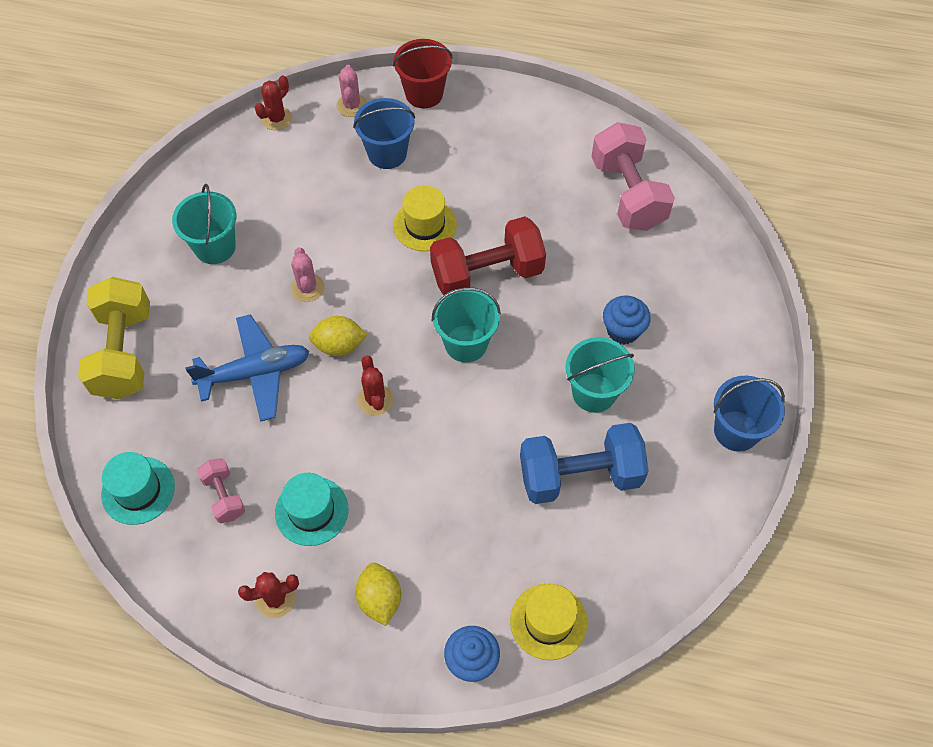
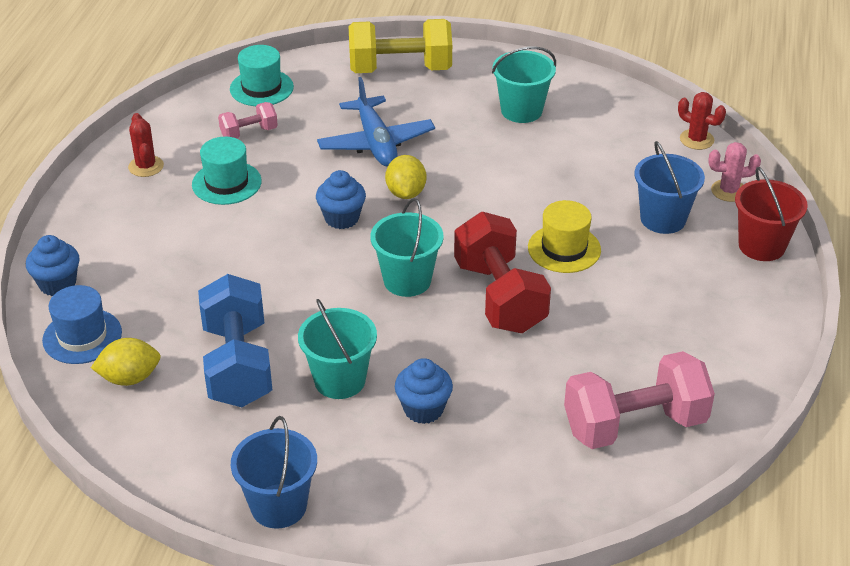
camera: 90 degrees right, 20 degrees down
pink cactus [291,247,325,302] -> none
yellow lemon [355,563,401,626] -> yellow lemon moved to [91,338,161,386]
red cactus [358,356,393,416] -> blue cupcake [316,170,366,229]
yellow hat [510,584,587,660] -> blue hat [42,285,122,364]

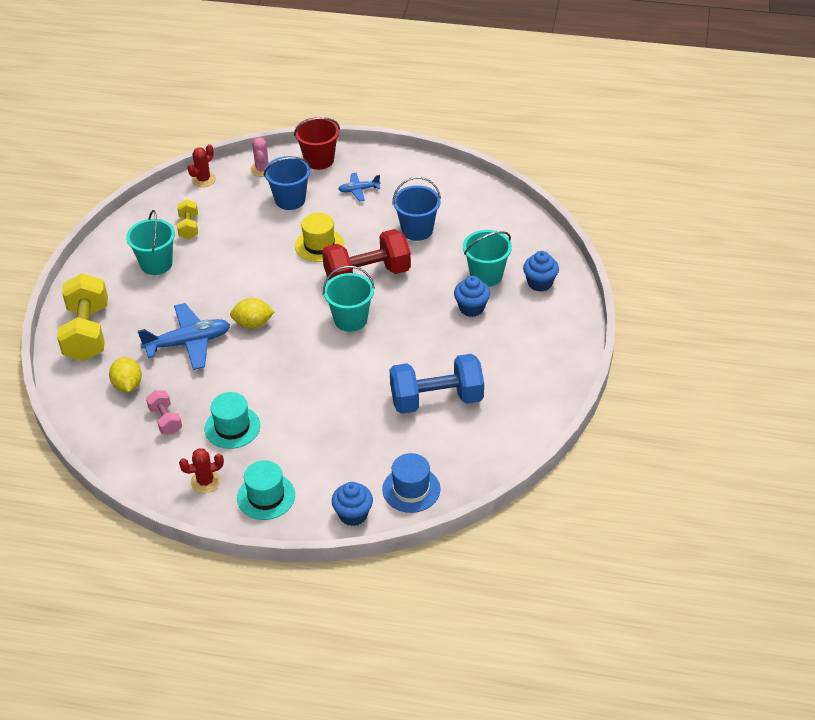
camera: 90 degrees left, 5 degrees up
yellow lemon [91,338,161,386] -> yellow lemon moved to [109,357,142,392]
turquoise hat [230,45,294,106] -> turquoise hat moved to [237,460,295,520]
blue bucket [231,416,317,529] -> blue bucket moved to [392,177,441,241]
turquoise bucket [298,299,377,399] -> turquoise bucket moved to [463,230,512,287]
blue cupcake [316,170,366,229] -> blue cupcake moved to [523,251,559,292]
pink dumbbell [564,351,715,449] -> none
none -> yellow dumbbell [177,199,198,239]
none -> blue plane [338,173,381,201]

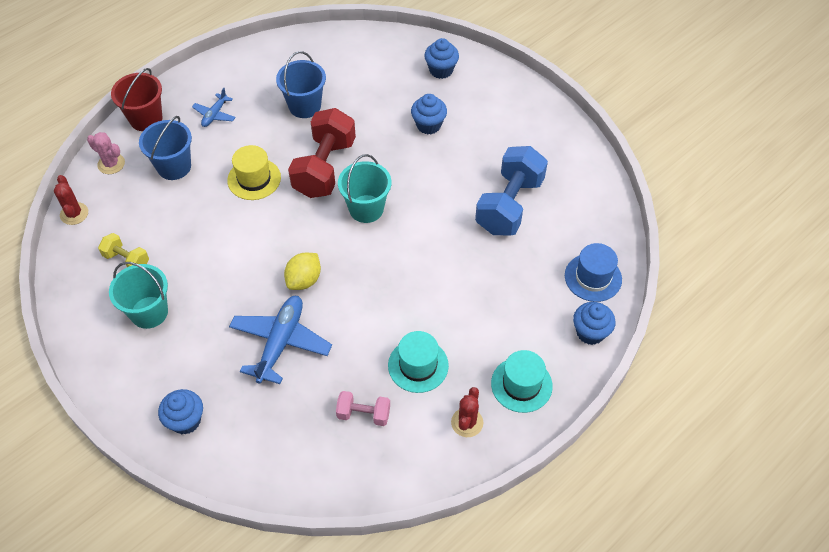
camera: 55 degrees left, 10 degrees up
yellow dumbbell [57,273,108,361] -> blue cupcake [158,389,203,435]
yellow lemon [109,357,142,392] -> none
turquoise bucket [463,230,512,287] -> none

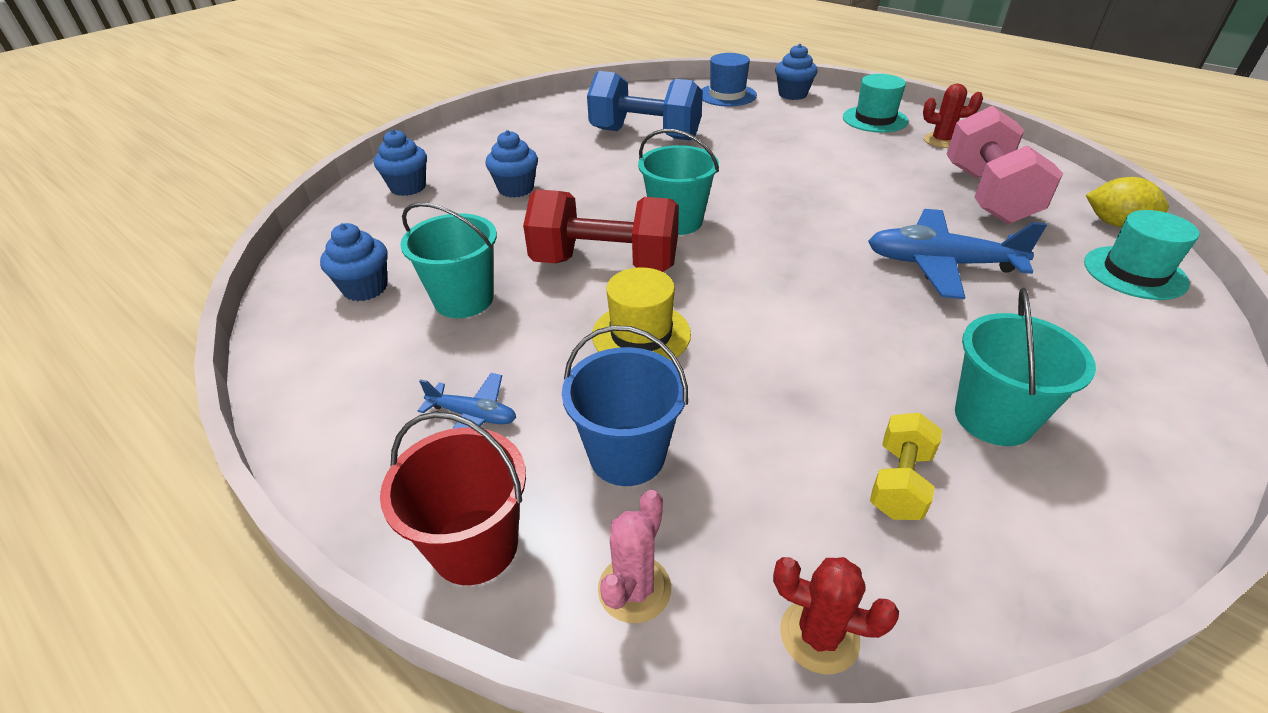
camera: 95 degrees left, 15 degrees down
red cactus [54,175,88,225] -> red cactus turned 45 degrees clockwise [773,557,899,674]
blue cupcake [158,389,203,435] -> blue cupcake moved to [320,223,388,301]
blue bucket [276,51,326,118] -> turquoise bucket [400,202,497,318]
yellow lemon [284,253,321,290] -> yellow lemon moved to [1086,177,1169,227]
pink dumbbell [336,391,390,426] -> pink dumbbell [946,105,1063,224], size x1.98
turquoise hat [388,331,449,393] -> turquoise hat moved to [1084,210,1199,300]

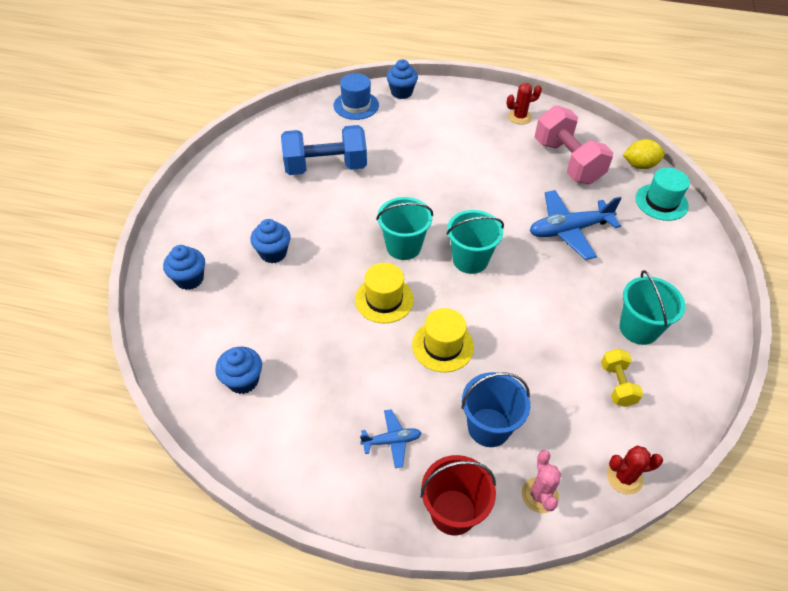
camera: 30 degrees left, 10 degrees up
turquoise bucket [400,202,497,318] -> turquoise bucket moved to [447,210,504,274]
red dumbbell [523,189,679,272] -> yellow hat [355,263,414,323]
turquoise hat [843,74,908,133] -> none

